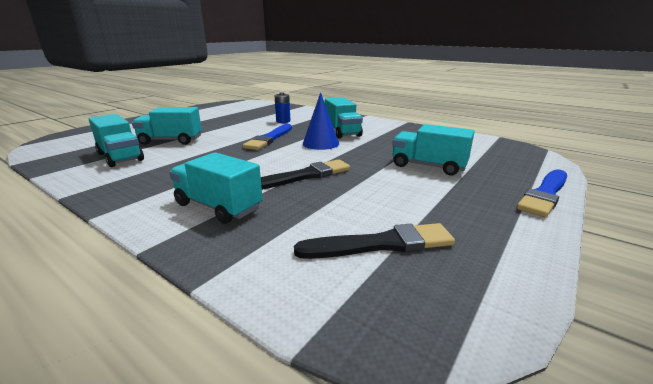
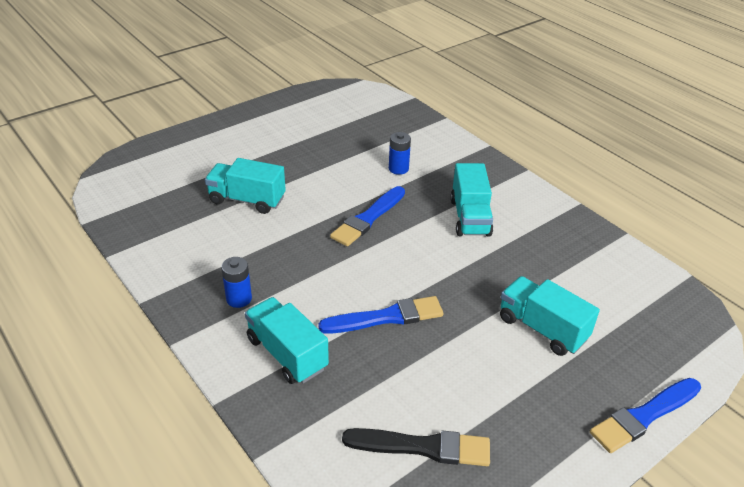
camera: 15 degrees right, 15 degrees up
turquoise truck [89,114,144,167] -> none
black brush [261,159,350,190] -> blue brush [318,296,443,334]
blue cone [303,92,339,150] -> none
none -> blue battery [221,257,252,308]

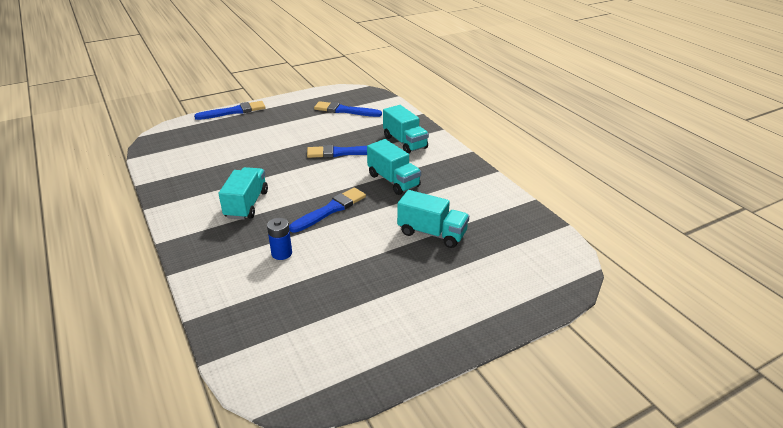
camera: 170 degrees left, 5 degrees down
blue battery [221,257,252,308] -> none
black brush [342,428,490,466] -> blue brush [314,101,382,117]
turquoise truck [500,276,600,356] -> turquoise truck moved to [367,139,421,195]

